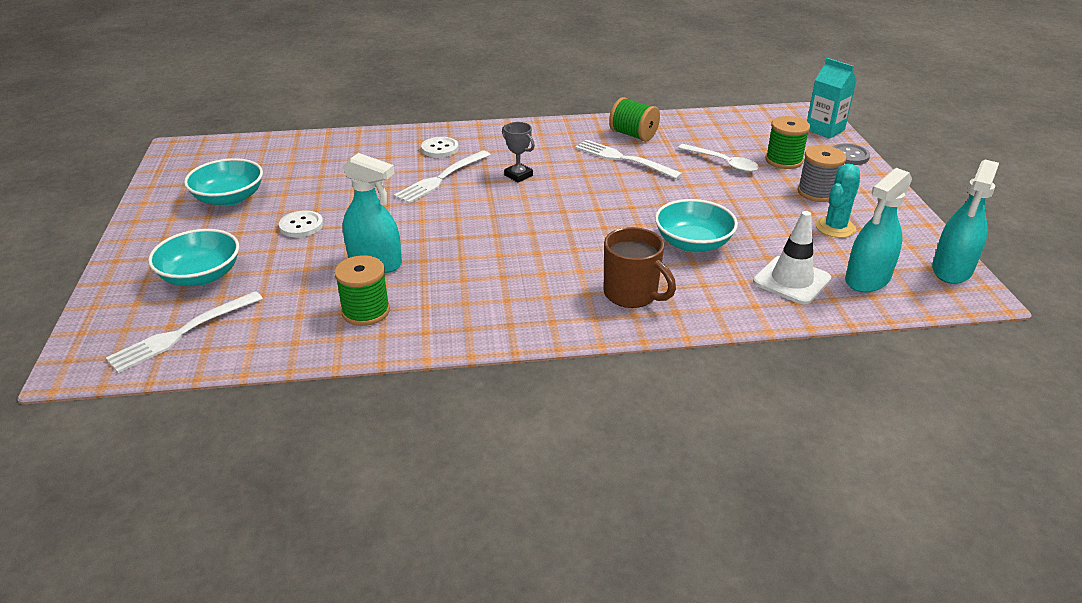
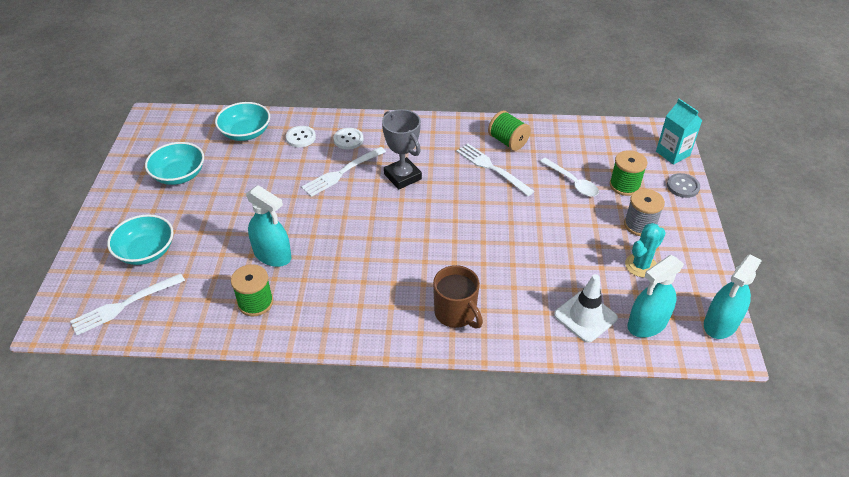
camera: 10 degrees right, 10 degrees up
white button [279,210,323,237] -> white button moved to [286,126,316,147]
grey trophy [502,122,535,182] -> grey trophy [382,109,422,189], size x1.68
turquoise bowl [655,199,738,252] -> turquoise bowl moved to [215,102,270,141]

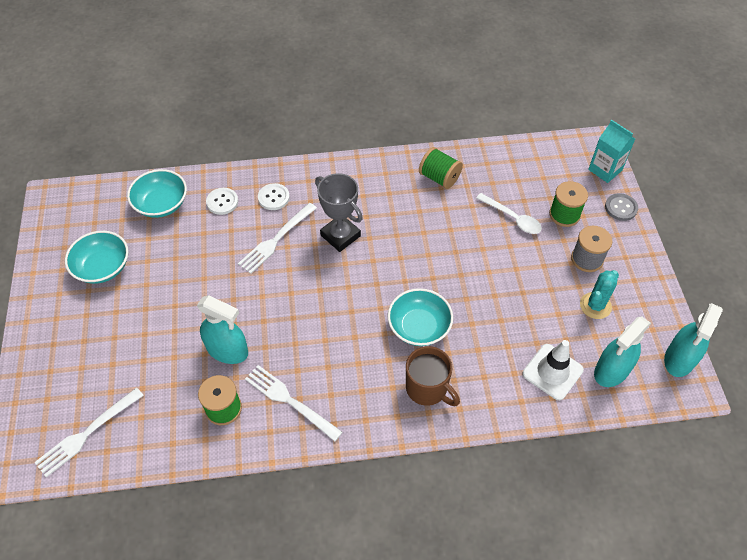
camera: 10 degrees left, 10 degrees up
turquoise bowl [107,214,173,265] -> turquoise bowl moved to [388,288,453,346]
white fork [456,144,534,196] -> white fork moved to [245,365,343,441]

